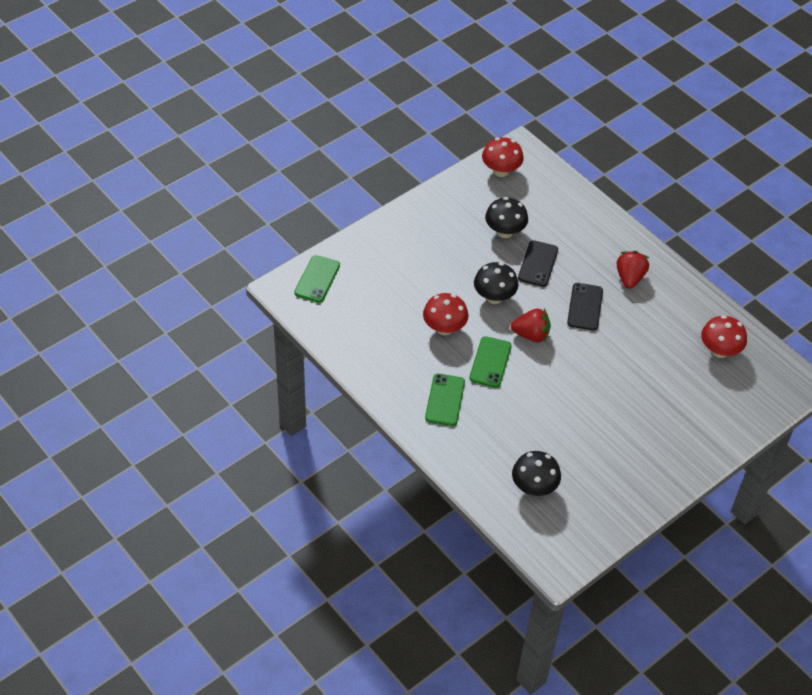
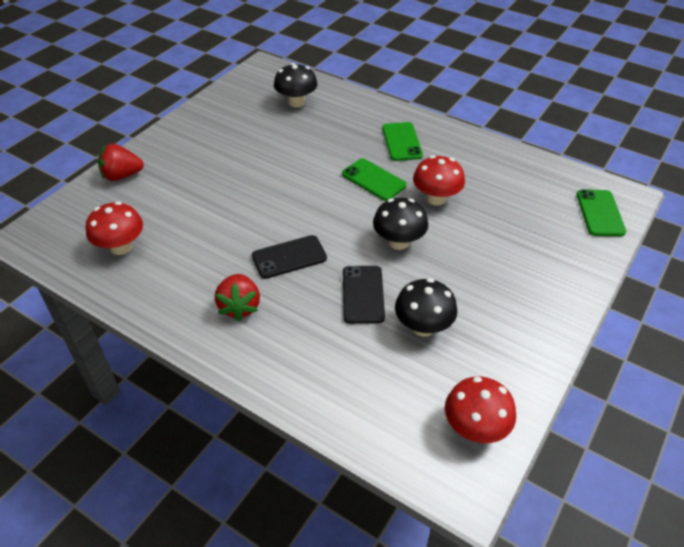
camera: 165 degrees right, 5 degrees down
green phone [469,336,512,388] -> green phone turned 45 degrees counterclockwise [342,158,407,201]
red strawberry [511,309,551,342] -> red strawberry moved to [98,144,144,181]
black phone [567,283,603,330] -> black phone turned 75 degrees clockwise [252,235,327,279]

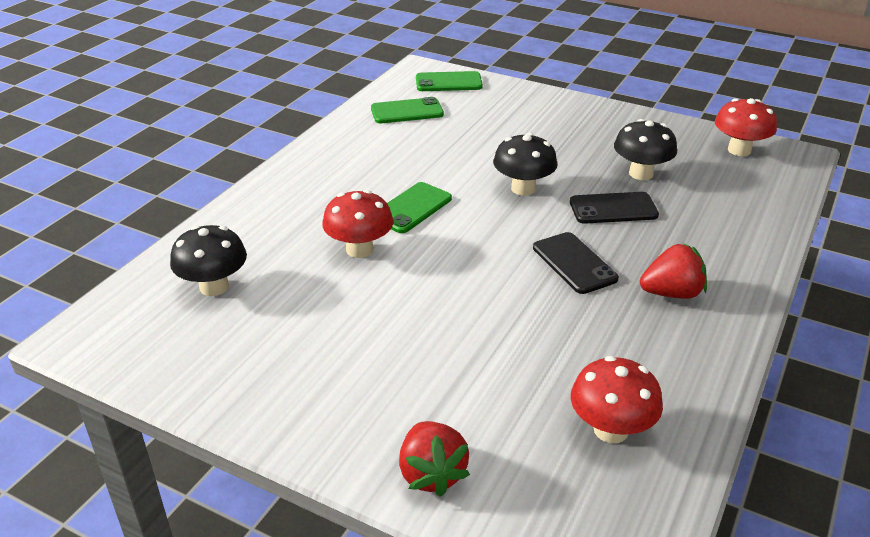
camera: 95 degrees left, 10 degrees down
green phone [382,122,423,161] -> green phone moved to [371,97,444,123]
red mushroom [413,156,465,206] -> red mushroom moved to [322,190,393,258]

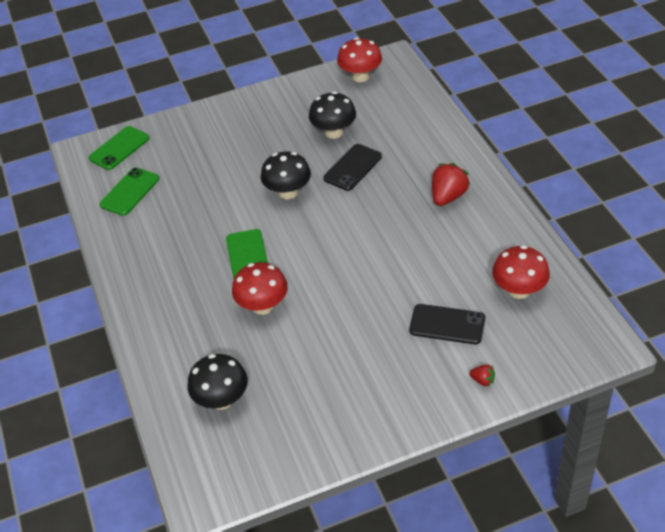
camera: 45 degrees left, 10 degrees up
red strawberry [399,421,470,497] -> red strawberry [469,364,495,387], size x0.49
black phone [533,232,619,294] -> black phone moved to [409,304,485,344]

